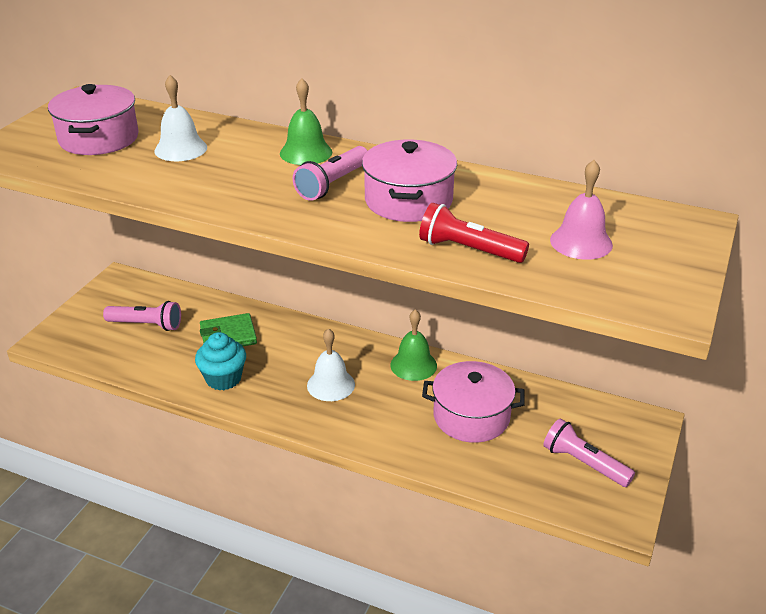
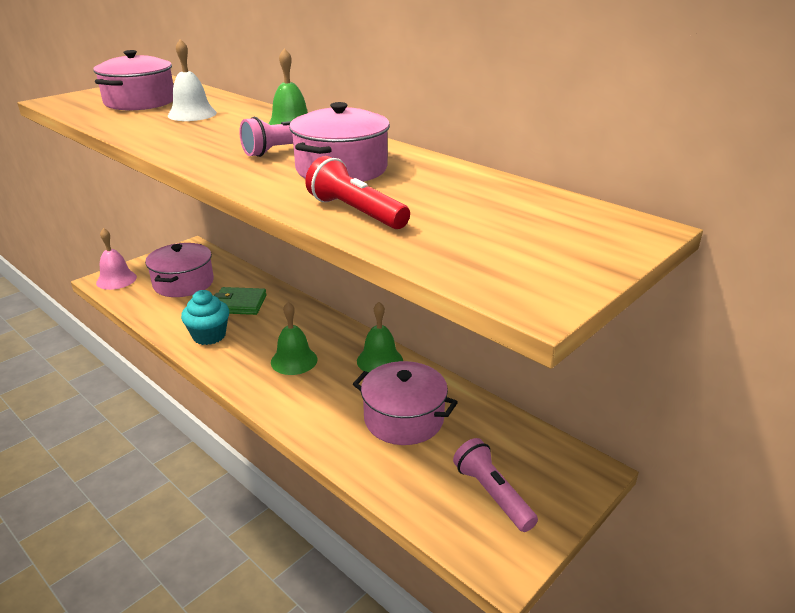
camera: 20 degrees right, 5 degrees down
pink flashlight [103,301,181,331] -> pink pot [145,243,214,297]
white bell [307,328,355,401] -> green bell [271,302,317,375]
pink bell [550,160,613,260] -> pink bell moved to [96,228,137,290]

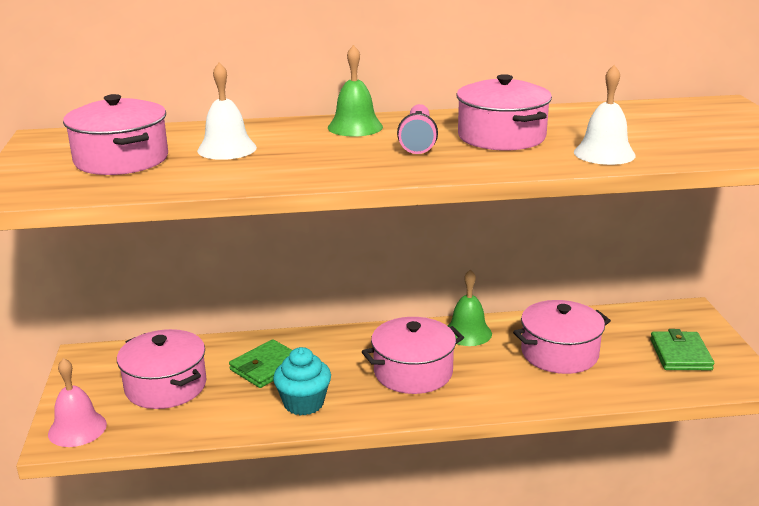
camera: 50 degrees left, 5 degrees down
green bell [271,302,317,375] -> pink pot [362,317,464,394]
red flashlight [305,156,410,229] -> white bell [574,65,636,165]
pink flashlight [453,438,538,532] -> green wallet [650,329,714,370]

